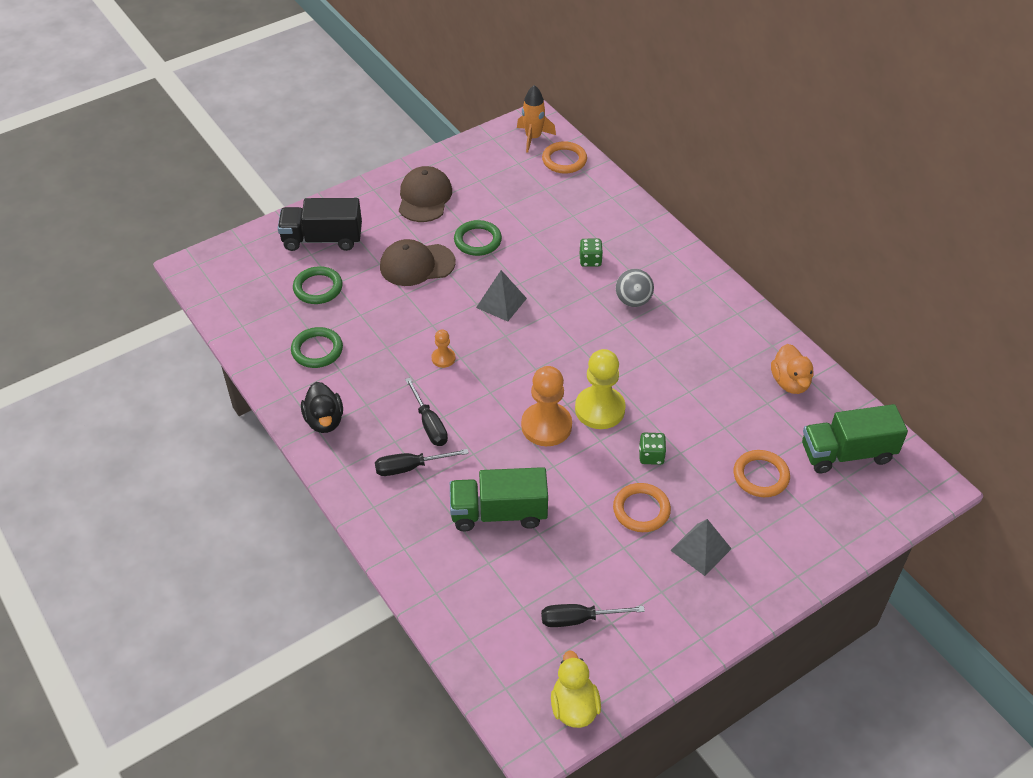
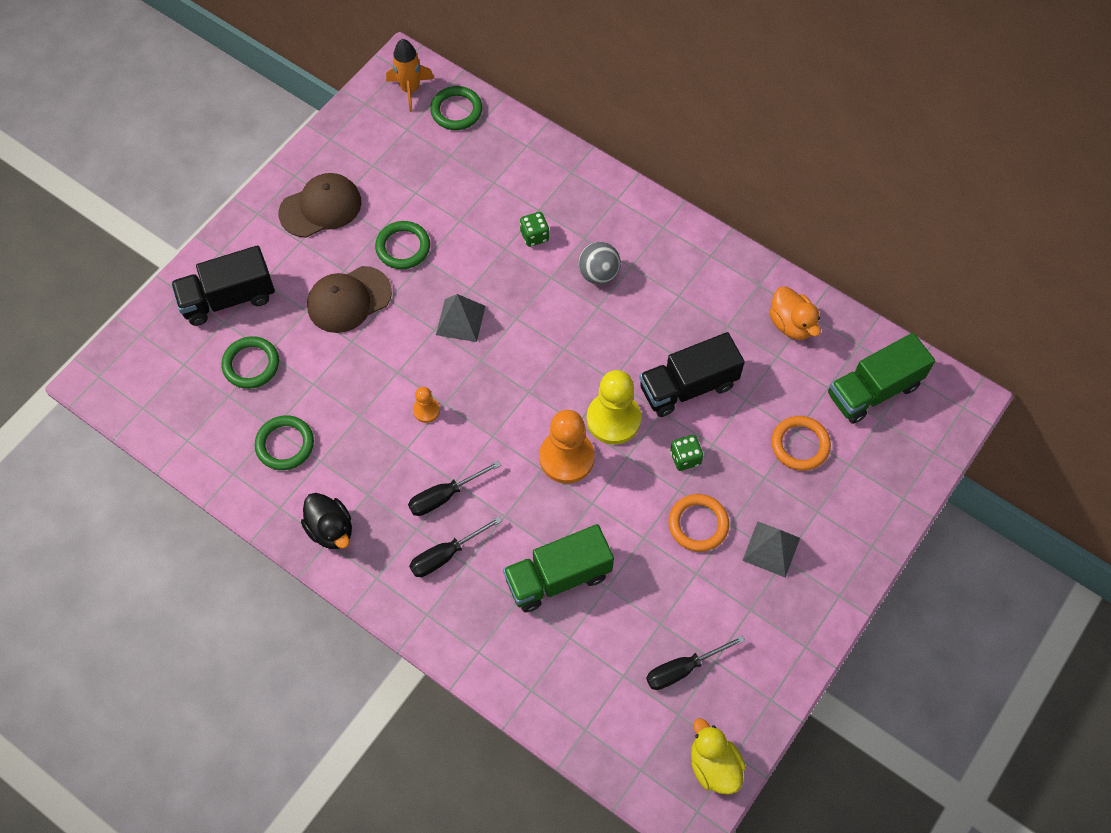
camera: 20 degrees left, 15 degrees up
brown cap [399,166,452,222] -> brown cap turned 75 degrees clockwise [279,173,361,238]
black screwdriver [405,378,448,446] -> black screwdriver turned 105 degrees clockwise [408,461,501,516]
orange ring [542,141,587,174] -> green ring [430,86,482,130]
none -> black truck [639,332,745,417]

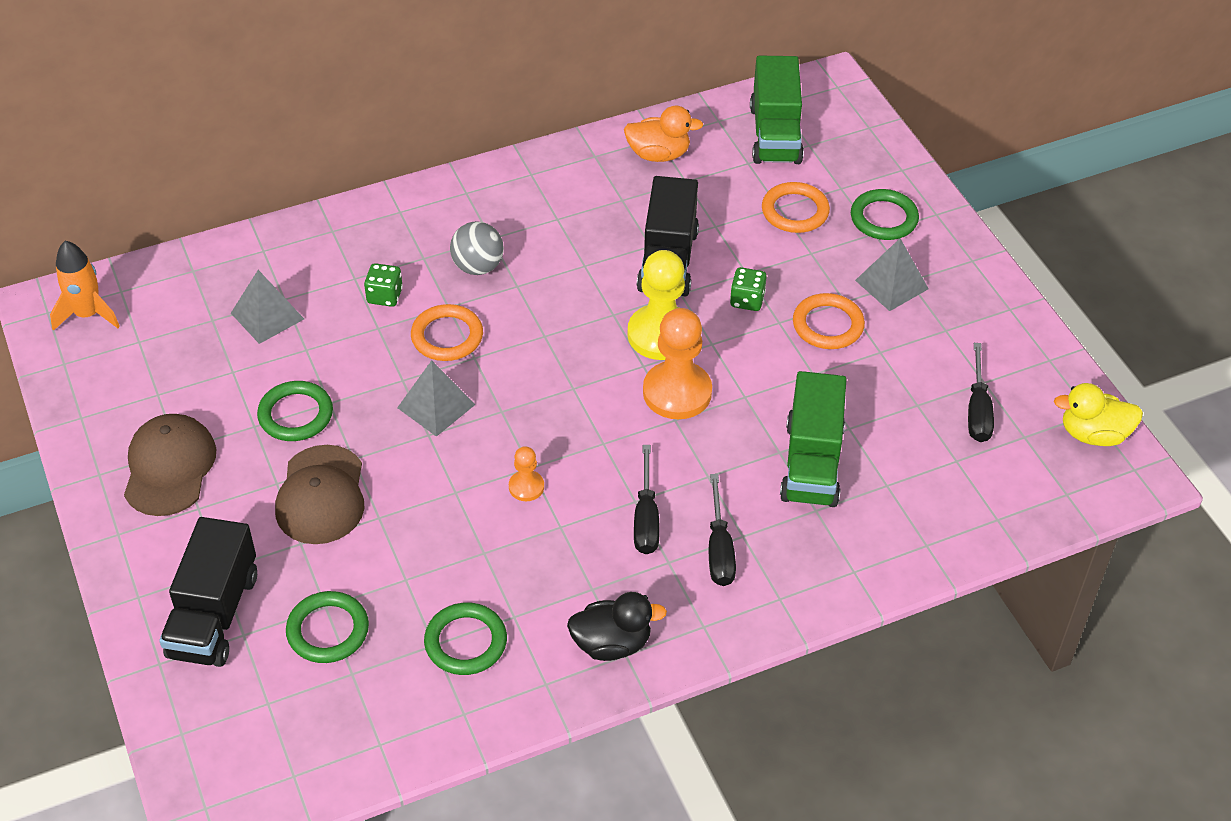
camera: 60 degrees left, 15 degrees down
green ring [430,86,482,130] -> green ring moved to [851,189,919,240]
none -> grey pyramid [231,270,304,344]
none -> orange ring [411,304,483,361]

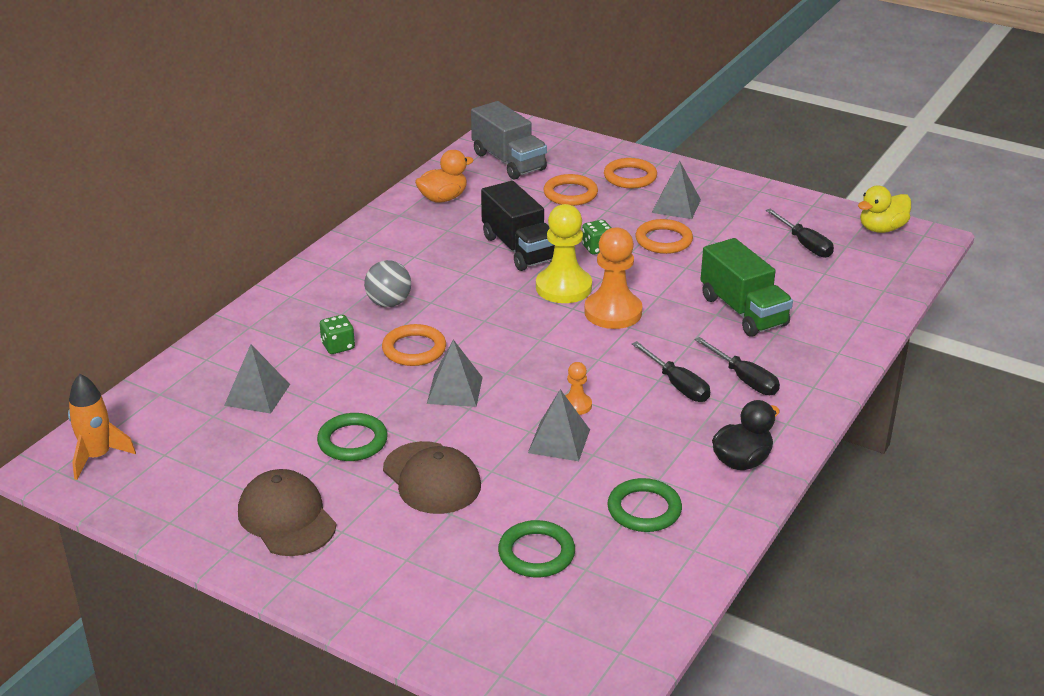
camera: 35 degrees left, 15 degrees down
black truck [159,517,257,667] -> none
green truck [750,56,804,164] -> grey truck [471,101,547,180]
green ring [851,189,919,240] -> orange ring [604,158,657,188]
none -> grey pyramid [528,389,590,461]

